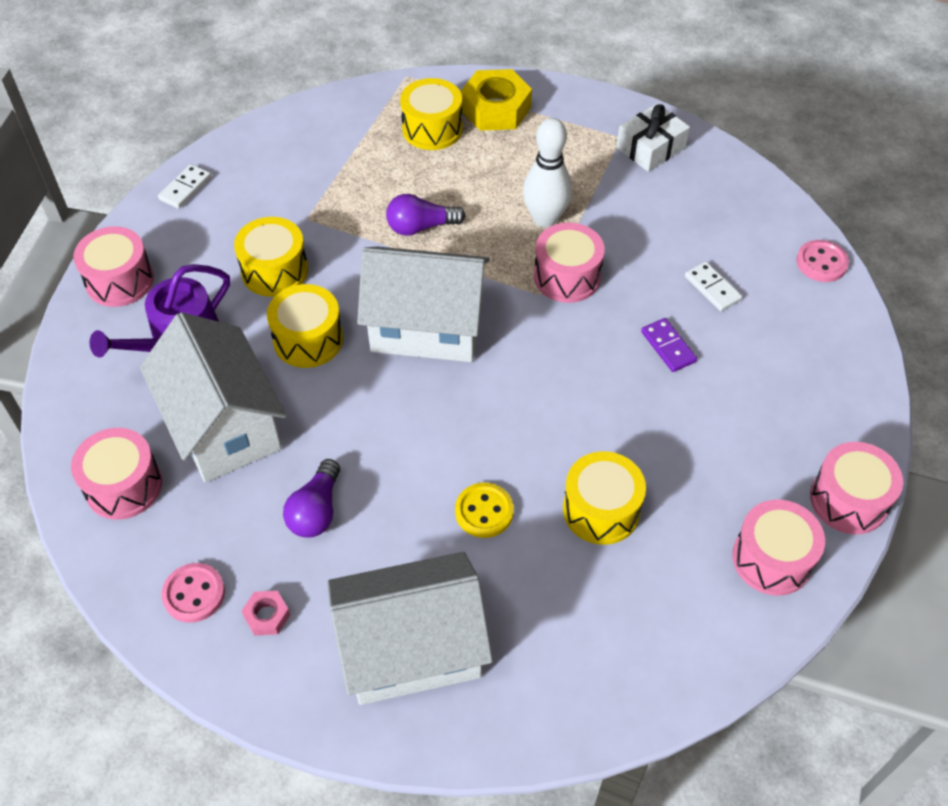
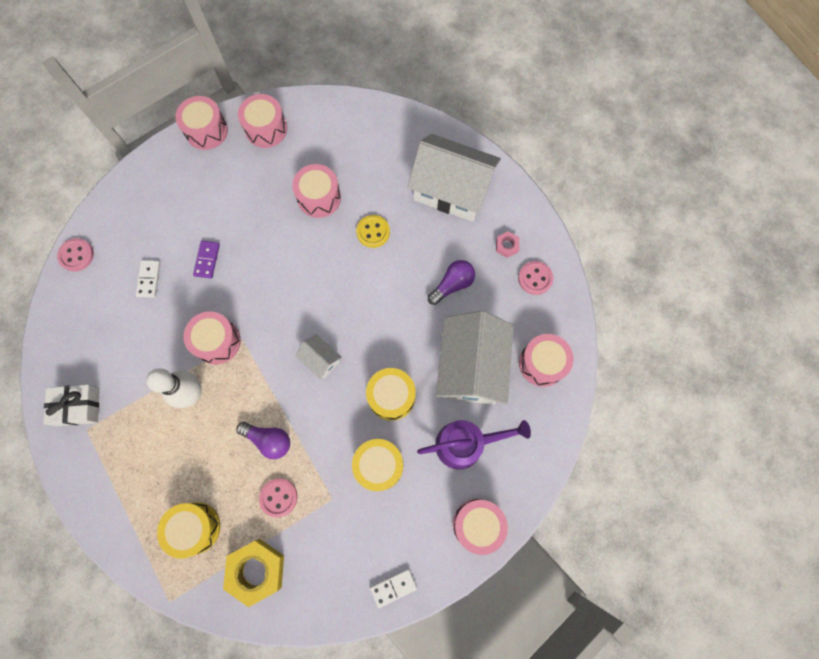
camera: 145 degrees left, 20 degrees up
white house [357,247,490,362] -> white house [295,334,342,379], size x0.45
yellow nut [460,69,532,131] -> yellow nut moved to [223,539,284,607]
yellow drum [563,451,646,545] -> pink drum [292,164,341,218]
none -> pink button [259,478,298,518]

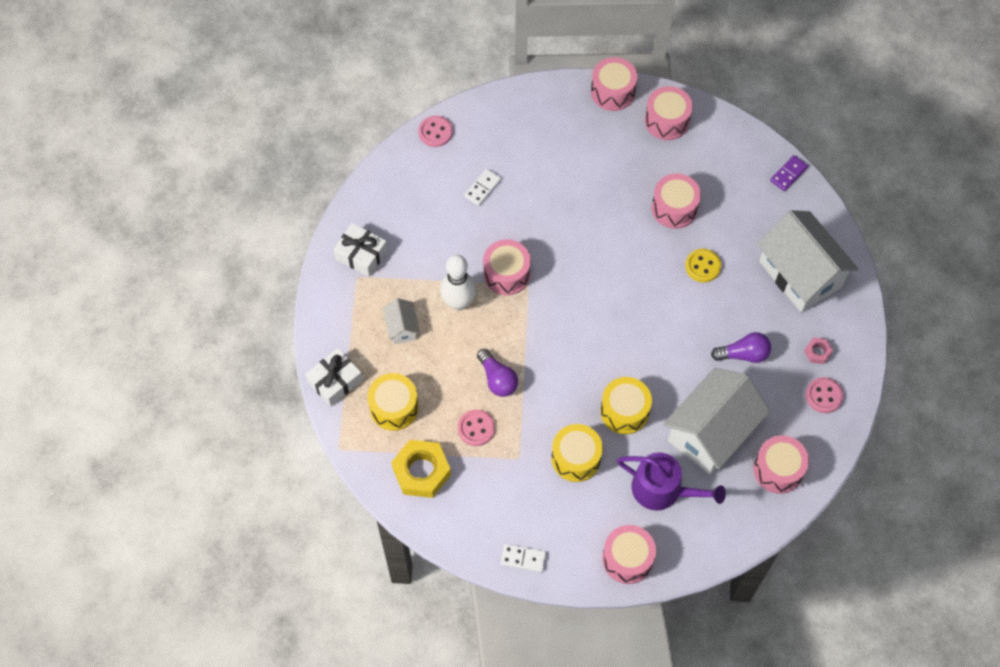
camera: 35 degrees right, 10 degrees down
purple domino [193,241,220,278] -> purple domino moved to [770,155,808,191]
white house [295,334,342,379] -> white house moved to [383,298,420,344]
none -> white gift [306,348,363,407]

